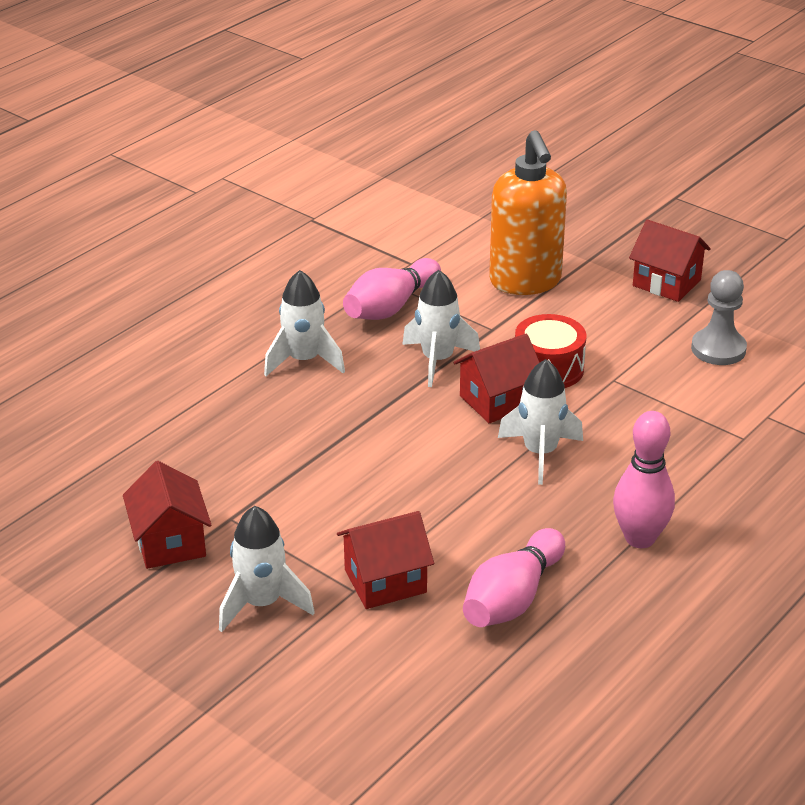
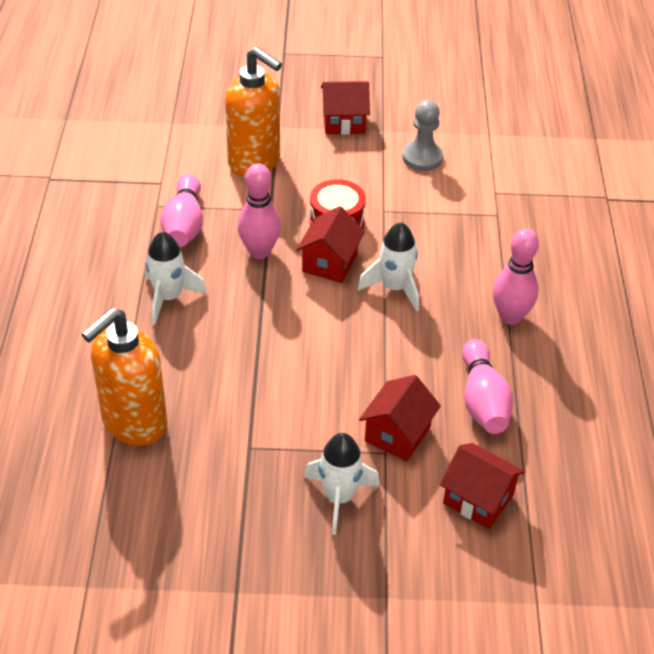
camera: 40 degrees left, 10 degrees up
red house [123,461,211,569] -> red house moved to [440,443,525,529]
white rocket [402,270,480,387] -> pink bowling pin [238,164,281,259]
none -> orange soap dispenser [81,308,167,446]

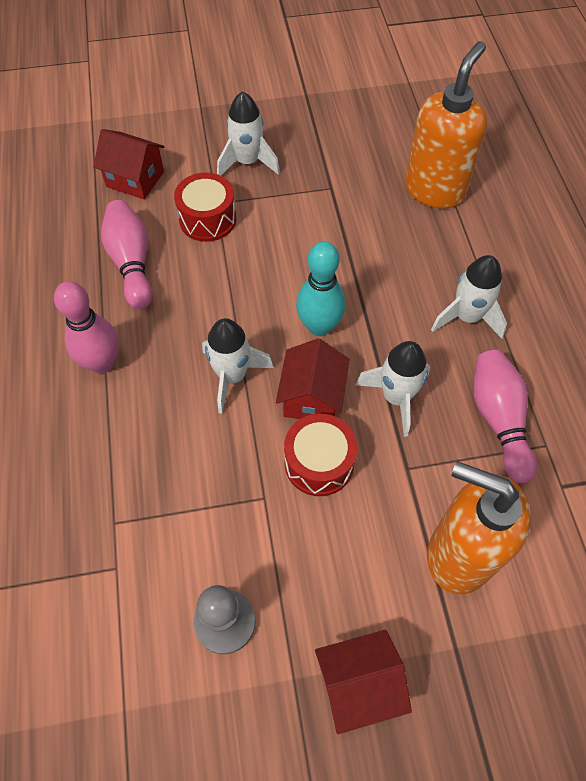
camera: 170 degrees right, 15 degrees up
pink bowling pin [238,164,281,259] -> white rocket [356,341,431,437]
red house [359,375,441,461] -> red drum [174,172,236,242]
none -> turquoise bowling pin [296,241,346,336]

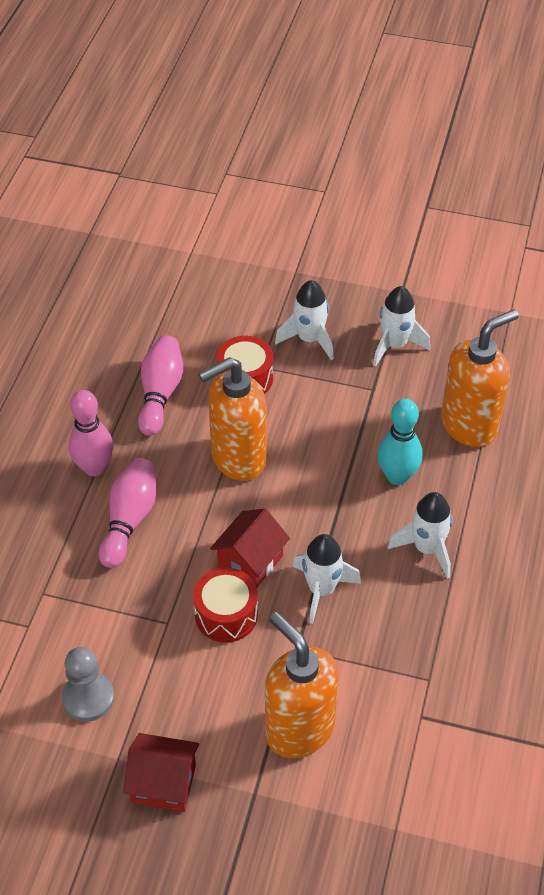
camera: 25 degrees right, 10 degrees down
red house [93,129,165,200] -> none
white rocket [202,318,274,414] -> white rocket moved to [373,286,430,367]
turquoise bowling pin [296,241,346,336] -> turquoise bowling pin moved to [378,399,423,485]
pink bowling pin [473,350,537,483] -> pink bowling pin moved to [99,458,156,568]
none -> orange soap dispenser [199,357,267,481]

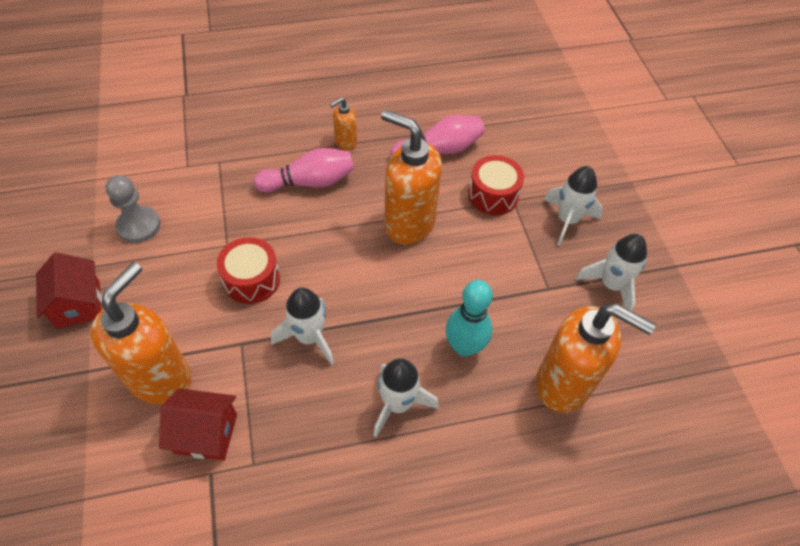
camera: 60 degrees right, 5 degrees up
pink bowling pin [68,390,113,476] -> orange soap dispenser [330,97,357,150]
red house [210,509,290,587] -> red house moved to [159,388,237,461]

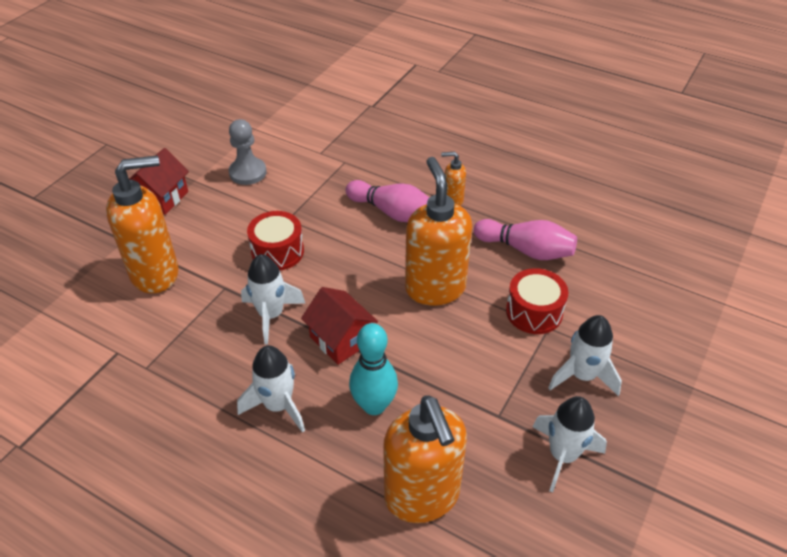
camera: 45 degrees right, 10 degrees down
red house [159,388,237,461] -> red house moved to [301,287,378,365]

